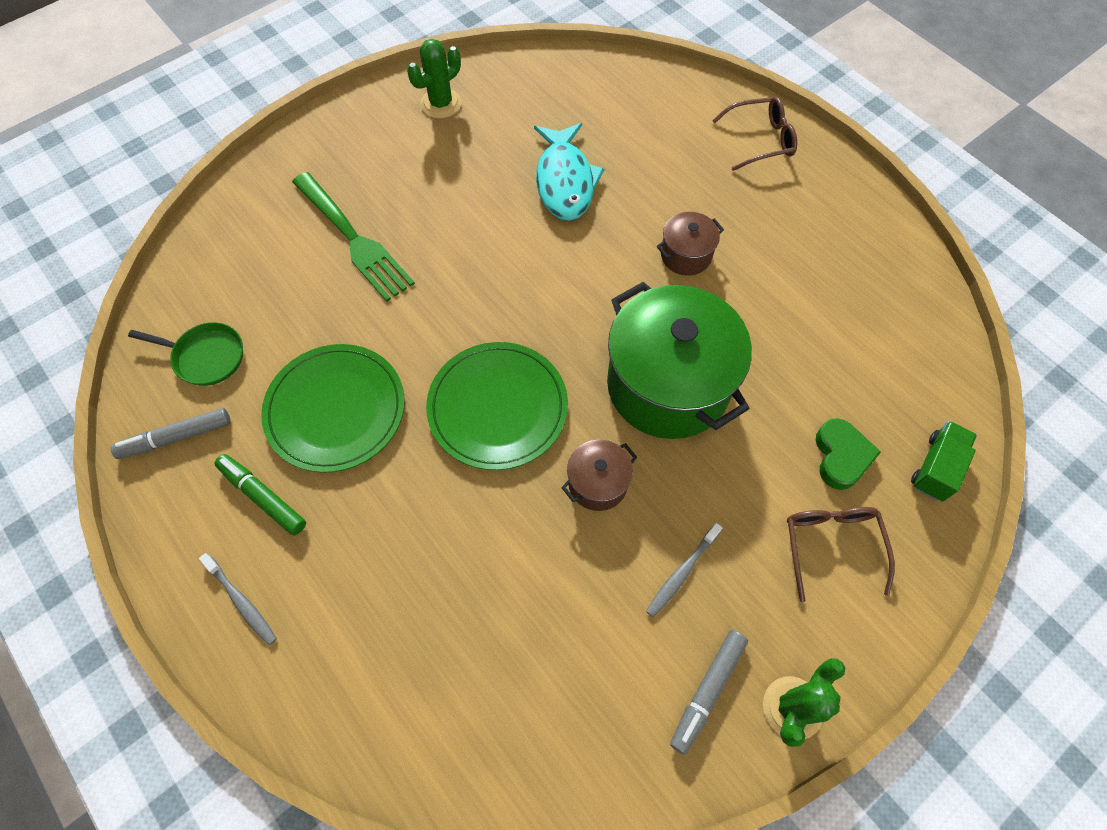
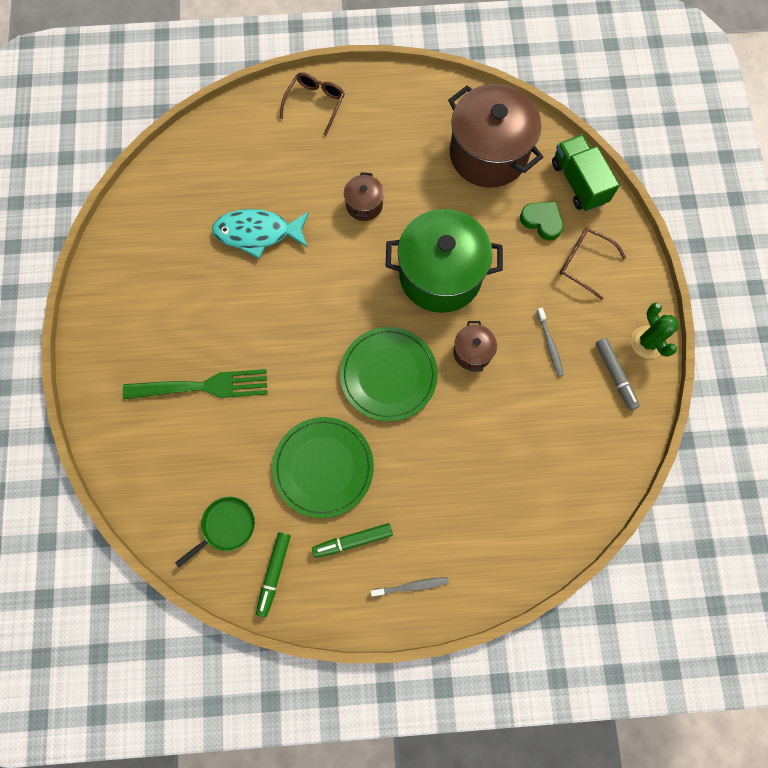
camera: 55 degrees left, 10 degrees up
grey marker [110,408,230,459] -> green marker [256,532,291,617]
green cactus [407,39,462,119] -> none
turquoise fish [534,123,605,221] -> turquoise fish turned 150 degrees clockwise [212,209,309,258]
green truck [911,421,977,502] -> green truck [552,134,620,212], size x1.51
none -> brown pot [448,84,543,188]

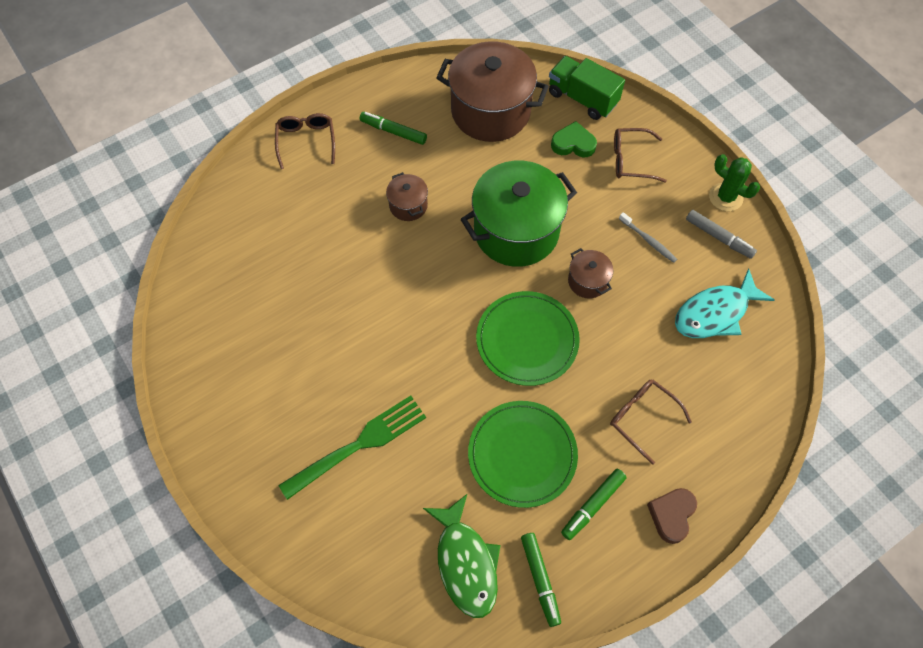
camera: 30 degrees left, 10 degrees down
green pan [175,496,255,567] -> green fish [423,494,501,618]
turquoise fish [212,209,309,258] -> turquoise fish moved to [675,268,775,338]
grey toothbrush [371,577,449,597] -> brown heart [647,488,697,544]
none -> green marker [360,112,427,145]
none -> brown glasses [610,380,692,465]

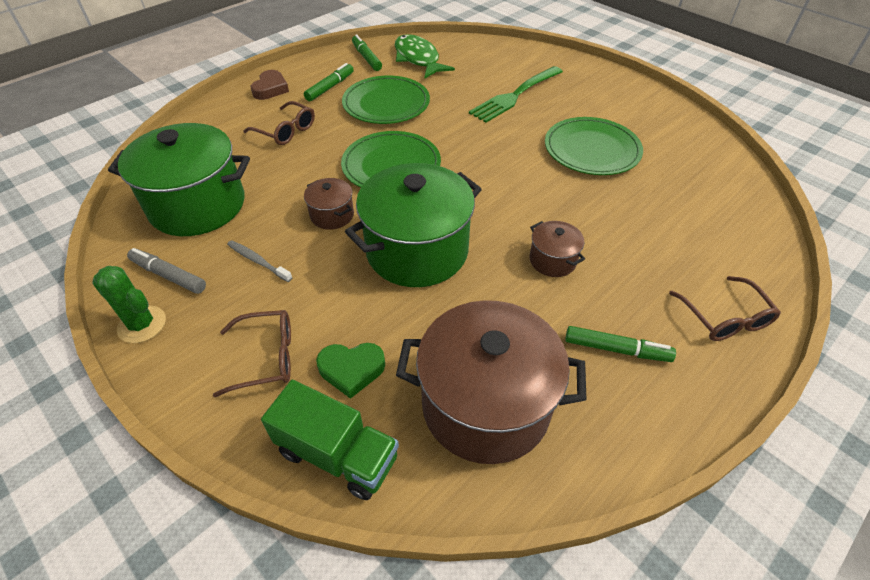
camera: 170 degrees right, 15 degrees down
turquoise fish [675,268,775,338] -> green pot [108,123,250,236]
none -> green plate [545,117,643,175]

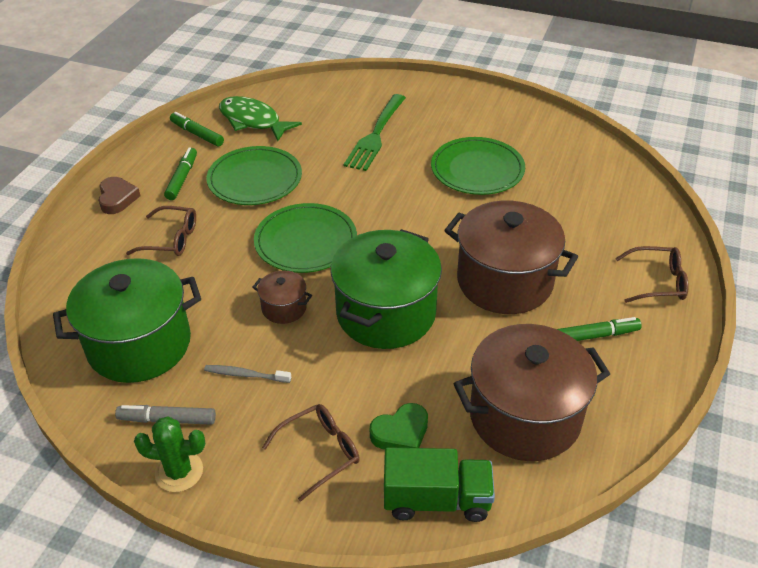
camera: 25 degrees left, 5 degrees down
brown pot [530,221,585,277] -> brown pot [444,200,578,314], size x2.19
brown glasses [669,276,781,341] -> brown glasses turned 45 degrees counterclockwise [615,246,689,303]

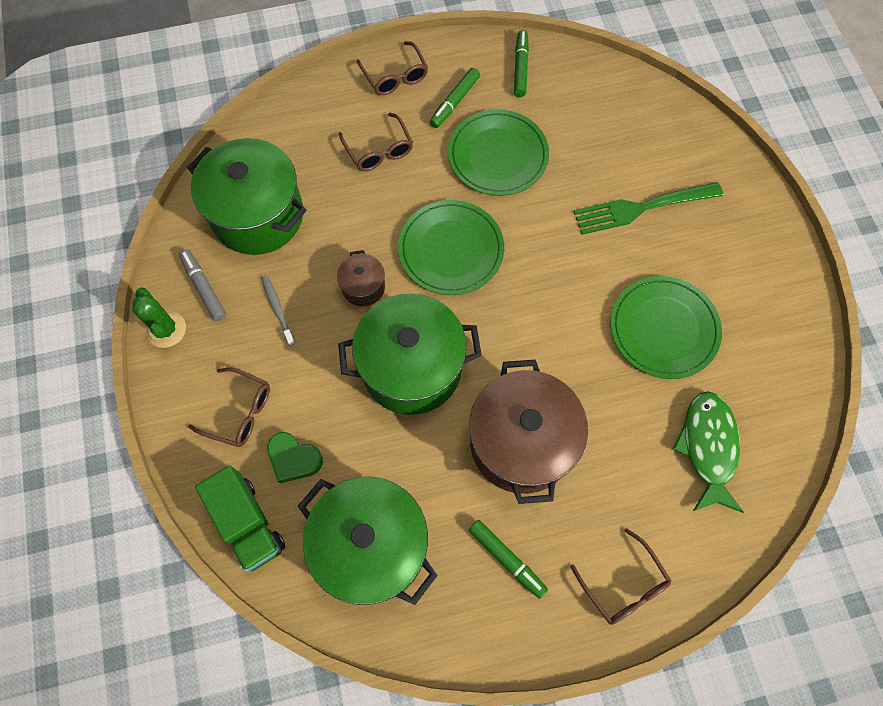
camera: 55 degrees right, 25 degrees up
brown heart [98,177,141,214] -> brown glasses [357,41,428,95]
green marker [164,148,197,200] -> green marker turned 150 degrees clockwise [430,68,480,128]
green fish [219,96,302,141] -> green fish moved to [673,391,744,513]
brown pot [454,324,610,461] -> green pot [298,477,438,605]

